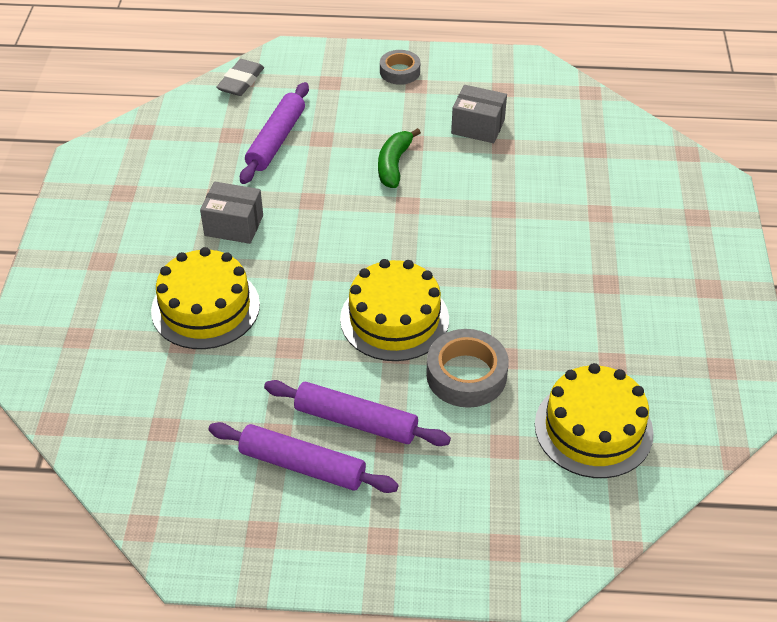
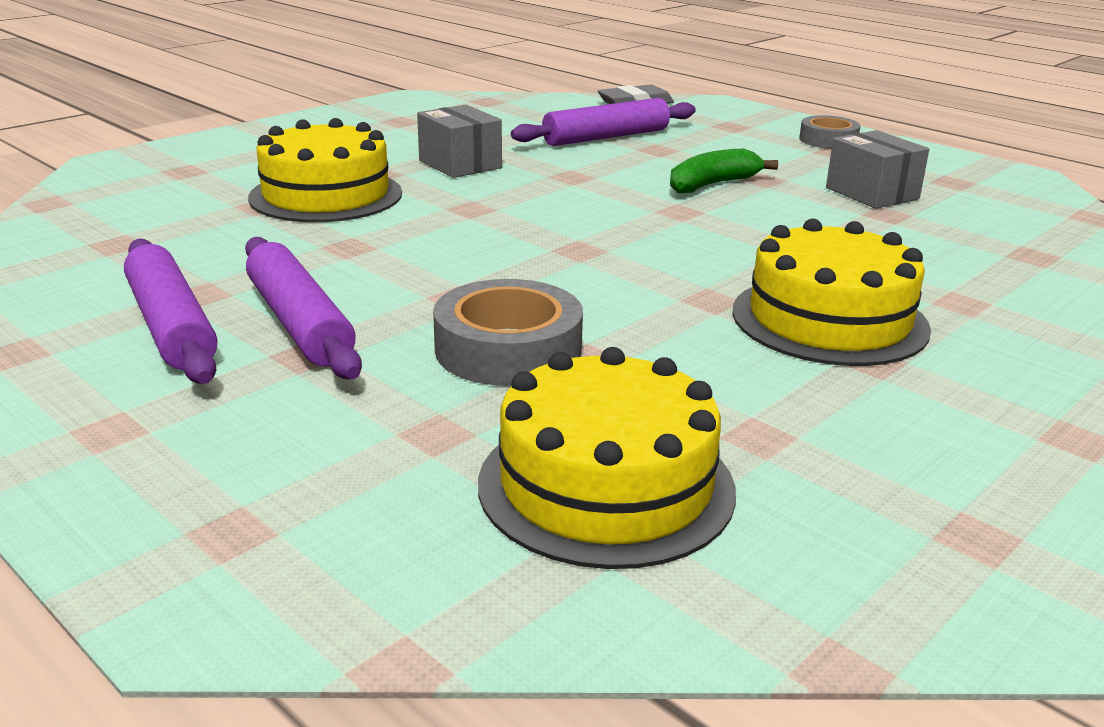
camera: 40 degrees right, 20 degrees down
yellow cake [340,259,449,361] -> yellow cake moved to [732,219,931,366]

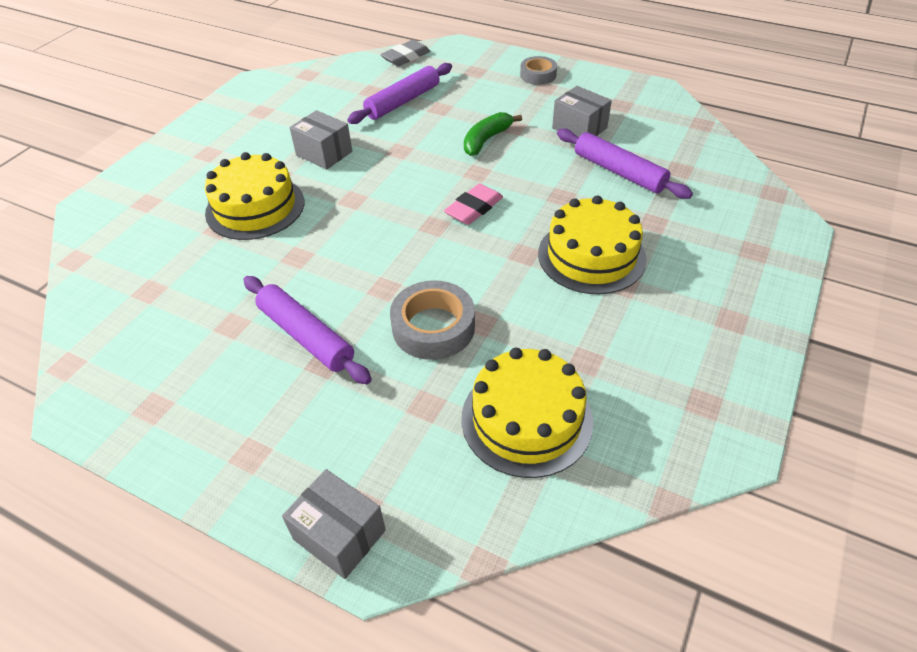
camera: 15 degrees left, 20 degrees up
purple rolling pin [124,239,217,384] -> purple rolling pin moved to [557,128,693,199]
none -> grey box [282,469,386,579]
none -> pink eraser [444,184,503,225]

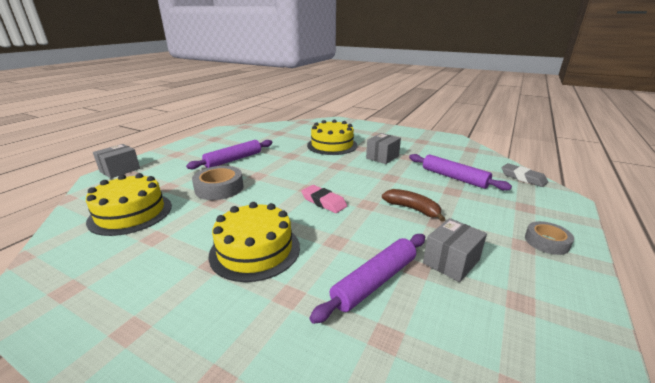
camera: 90 degrees right, 20 degrees down
green banana [464,112,522,156] -> brown banana [382,189,445,222]

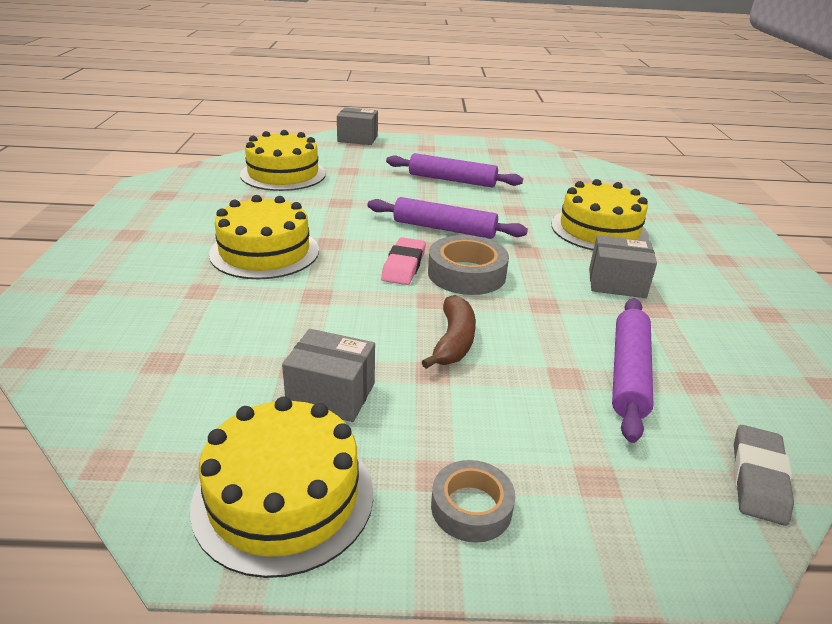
camera: 60 degrees right, 5 degrees up
grey tape [192,166,244,200] -> grey tape moved to [428,235,509,295]
purple rolling pin [309,234,425,324] -> purple rolling pin moved to [367,197,528,239]
none -> yellow cake [190,396,373,578]

